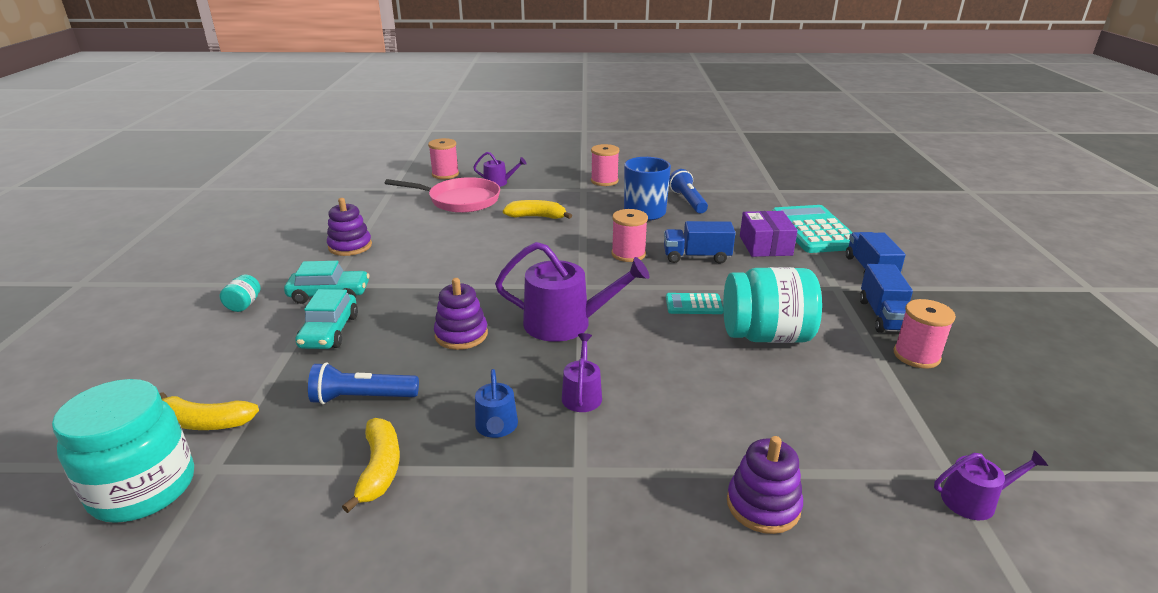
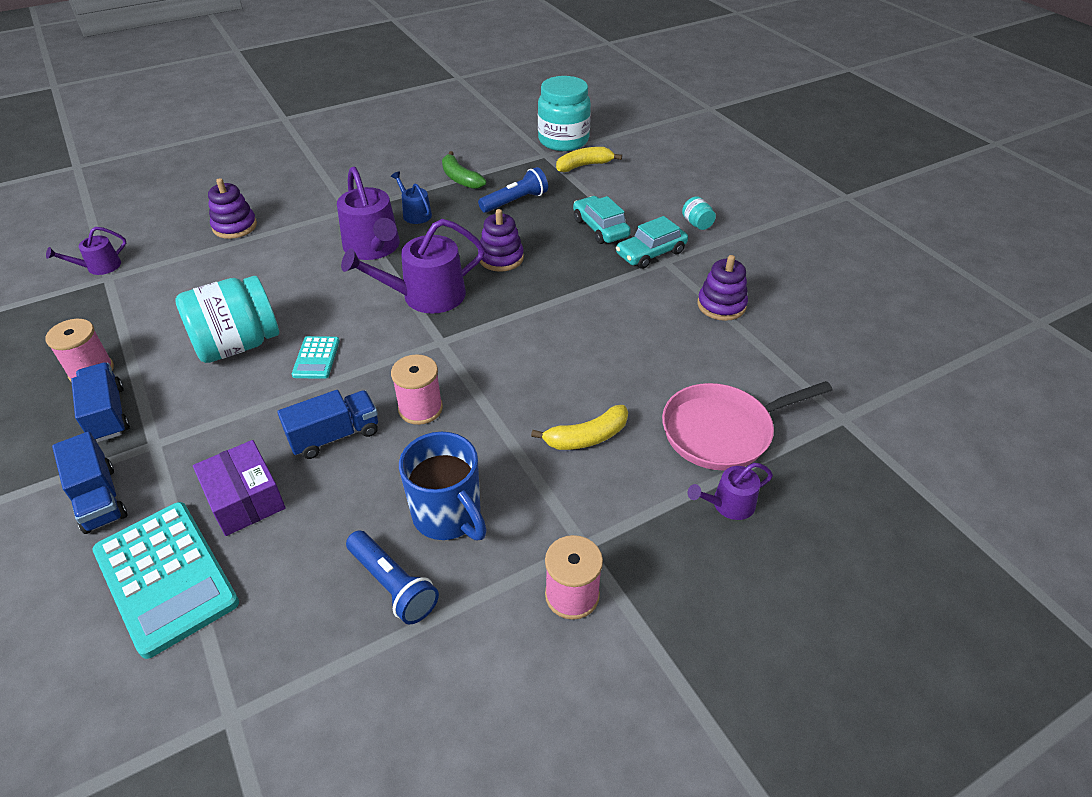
camera: 150 degrees right, 15 degrees up
yellow banana [342,418,400,513] -> green banana [442,151,486,189]
pink spool [428,138,459,179] -> none
purple watering can [562,333,602,412] -> purple watering can [337,167,400,260], size x1.89
turquoise calculator [666,293,723,314] -> turquoise calculator turned 120 degrees clockwise [292,336,340,379]

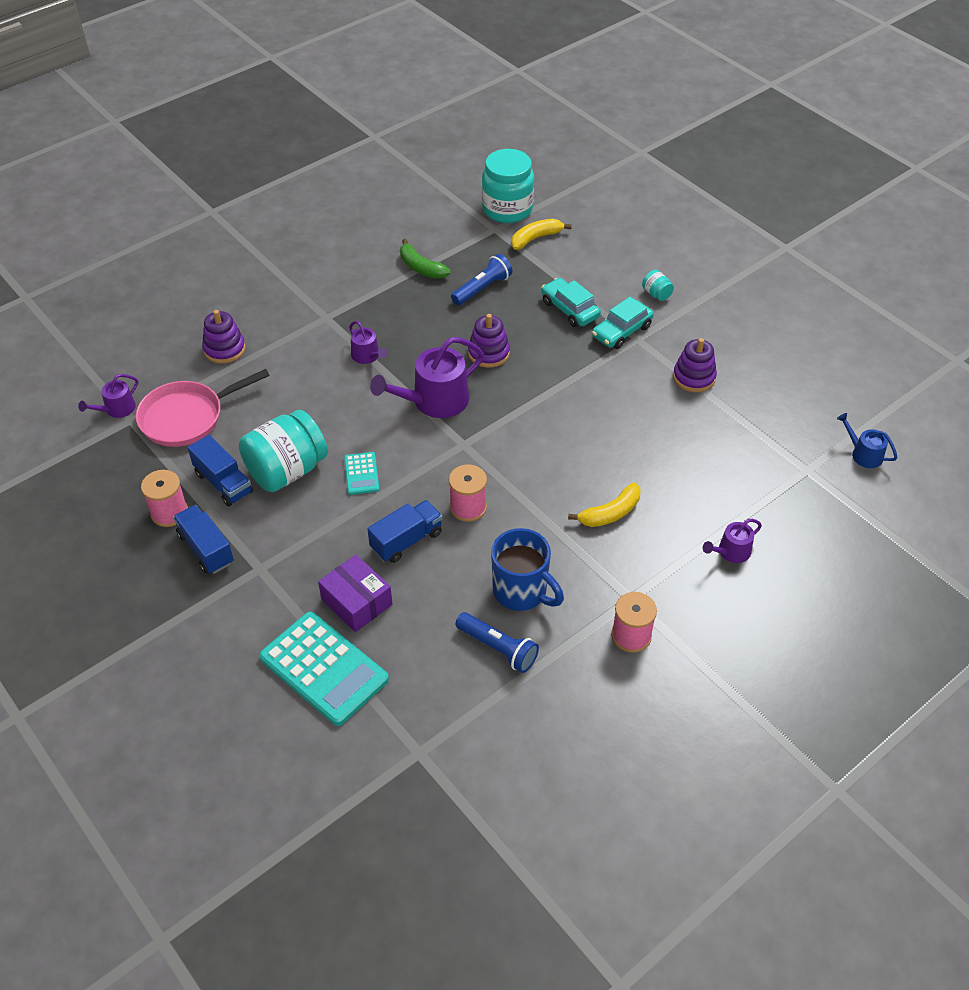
camera: 10 degrees left, 5 degrees up
blue truck [52,432,127,534] -> blue truck moved to [188,435,253,507]
purple watering can [337,167,400,260] -> purple watering can [349,321,388,364], size x0.53
blue watering can [391,171,432,224] -> blue watering can moved to [837,413,898,468]
pink pan [662,381,832,470] -> pink pan moved to [136,369,270,447]

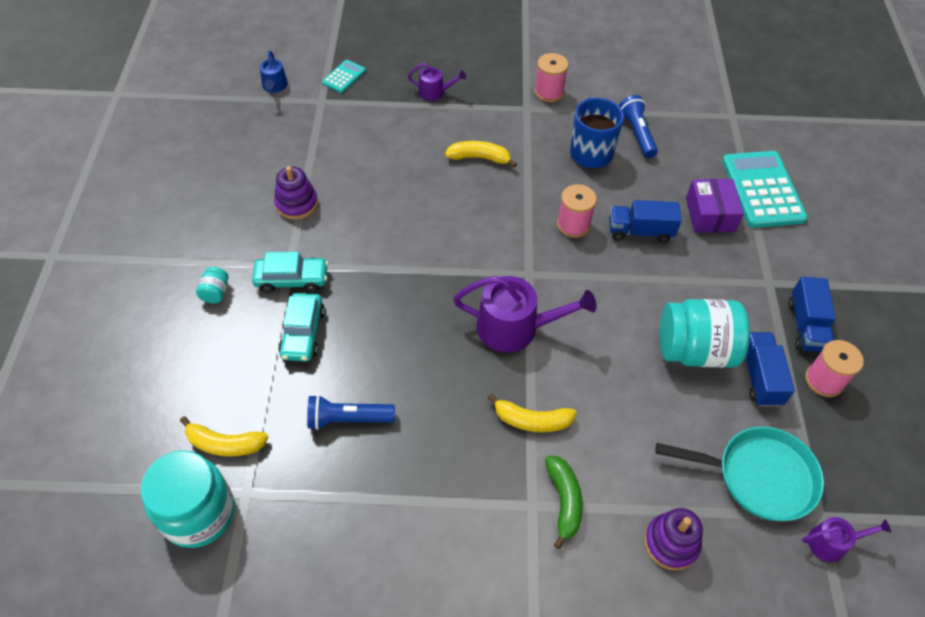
camera: 140 degrees left, 5 degrees up
pink pan [136,369,270,447] -> turquoise pan [655,426,824,521]
turquoise calculator [344,452,379,495] -> turquoise calculator moved to [322,60,366,93]
purple watering can [349,321,388,364] -> yellow banana [488,394,577,432]
green banana [400,239,450,279] -> green banana moved to [545,456,583,549]
purple stacking toy [468,314,510,368] -> none

